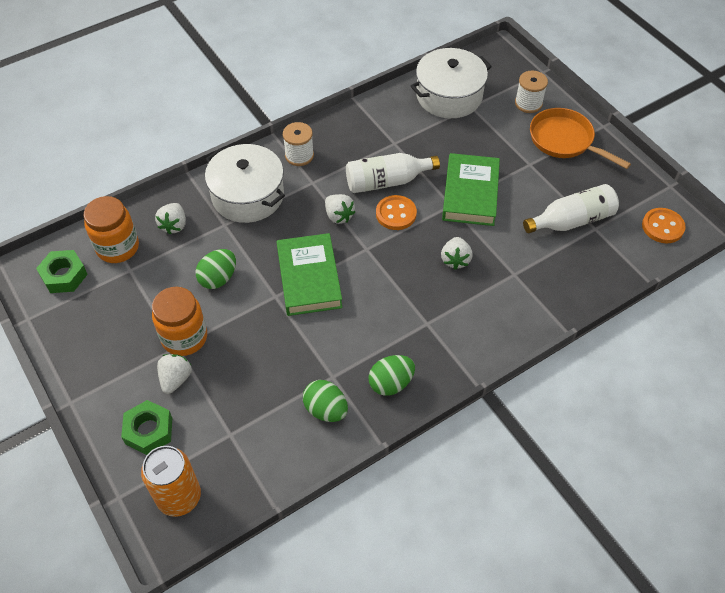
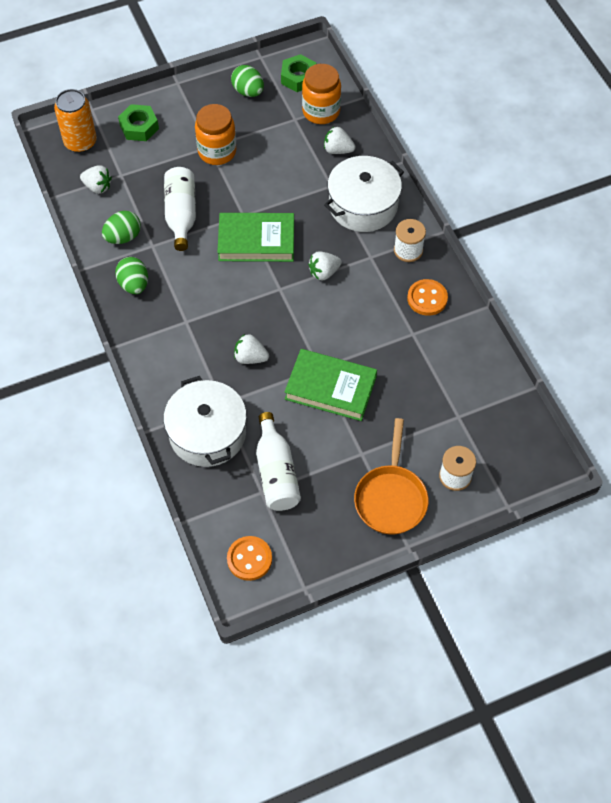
camera: 100 degrees right, 5 degrees up
white strawberry [157,354,192,394] -> white strawberry moved to [80,165,112,194]
green egg [196,249,236,289] -> green egg moved to [231,65,264,97]
white bottle [346,153,440,193] -> white bottle moved to [164,167,196,251]
orange button [376,195,417,230] -> orange button moved to [407,279,448,316]
white pot [411,48,492,118] -> white pot moved to [164,376,247,467]
orange pan [530,108,631,169] -> orange pan turned 135 degrees clockwise [354,418,429,535]

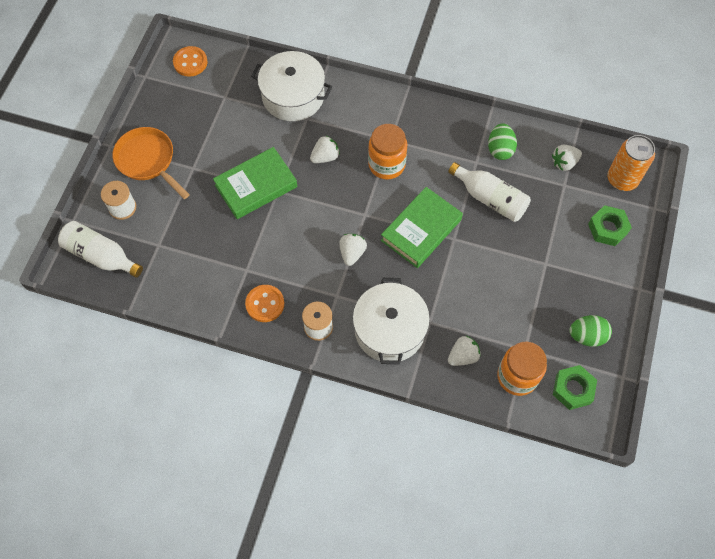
camera: 130 degrees right, 5 degrees up
green egg [115,257,148,294] -> none
orange jar [195,104,236,165] -> orange jar moved to [368,124,407,180]
white bottle [256,412,301,511] -> white bottle moved to [58,221,143,278]

